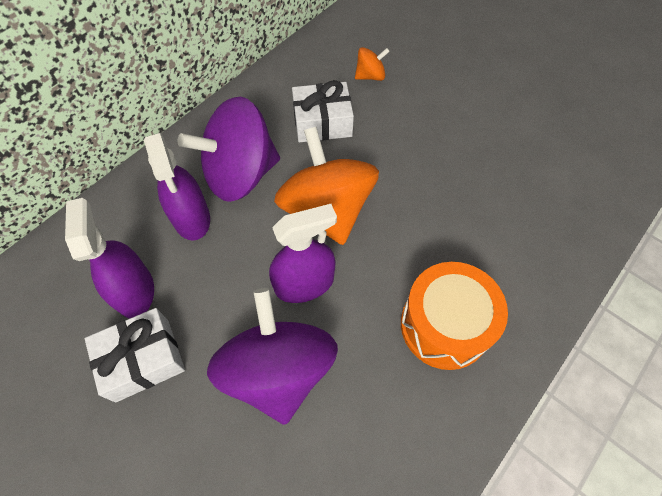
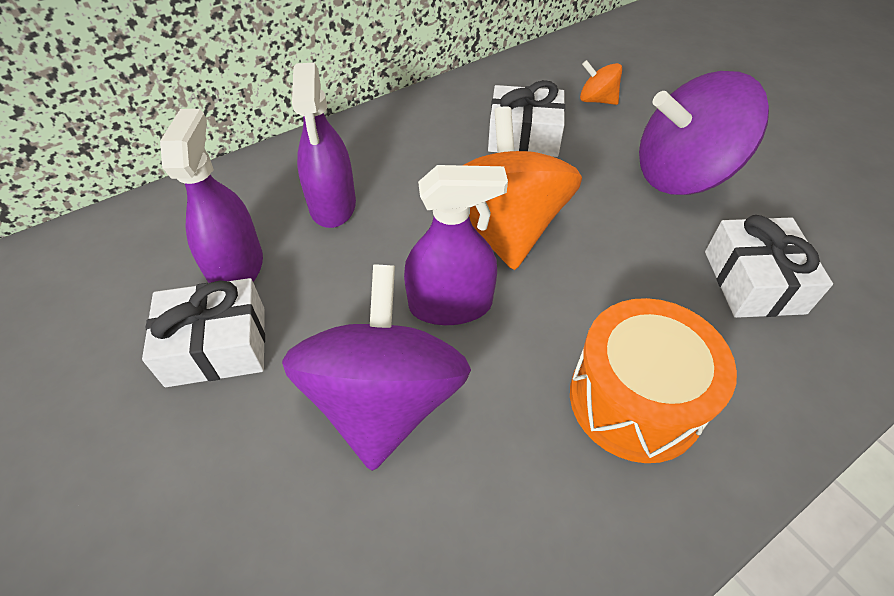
camera: 15 degrees right, 10 degrees down
purple spinning top [178,97,280,202] -> purple spinning top moved to [639,71,769,195]
orange spinning top [355,47,390,81] -> orange spinning top turned 150 degrees counterclockwise [580,60,622,105]
none -> white gift [705,215,833,318]

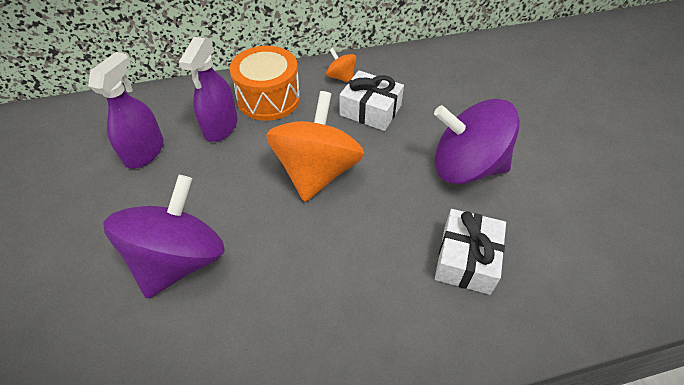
camera: 20 degrees right, 0 degrees up
white gift [142,278,265,387] -> none
purple spray bottle [404,165,508,325] -> none
orange drum [570,298,737,463] -> orange drum moved to [229,46,300,121]
orange spinning top [580,60,622,105] -> orange spinning top moved to [326,48,356,82]

